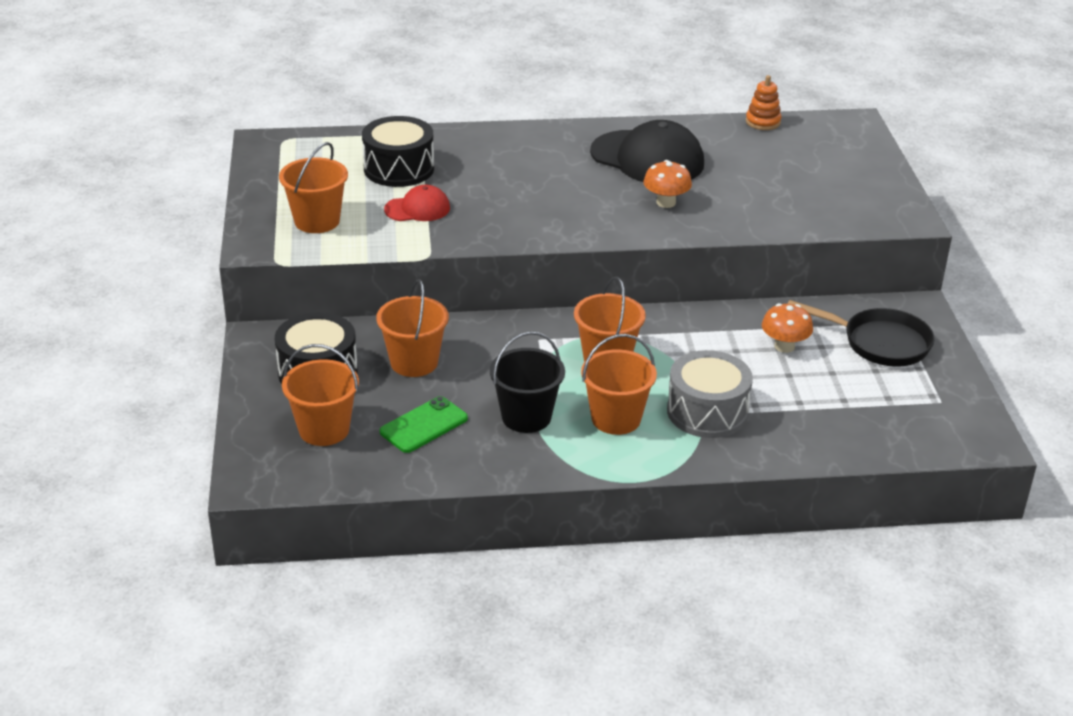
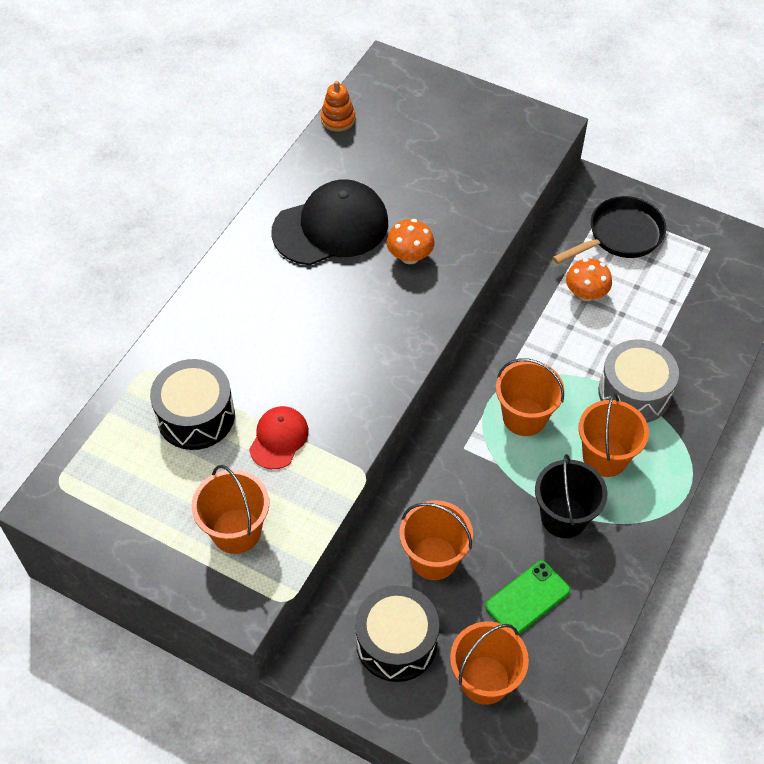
camera: 55 degrees left, 20 degrees up
green phone [380,396,468,453] -> green phone turned 60 degrees clockwise [485,560,570,634]

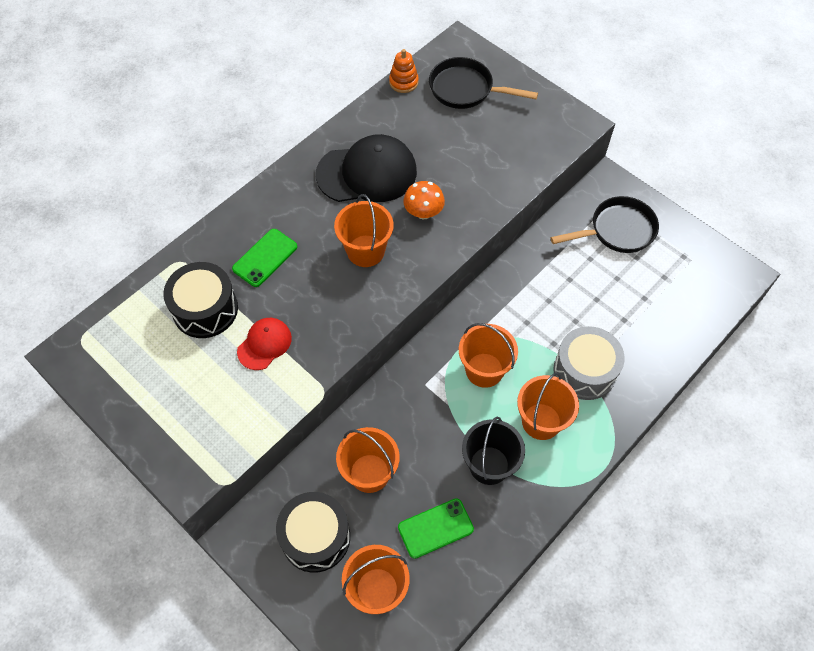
camera: 15 degrees right, 5 degrees up
orange bucket [191,465,269,554] -> orange bucket moved to [334,194,394,267]
orange mushroom [566,258,612,301] -> none
none -> green phone [232,229,297,287]
none -> black pan [429,57,538,109]

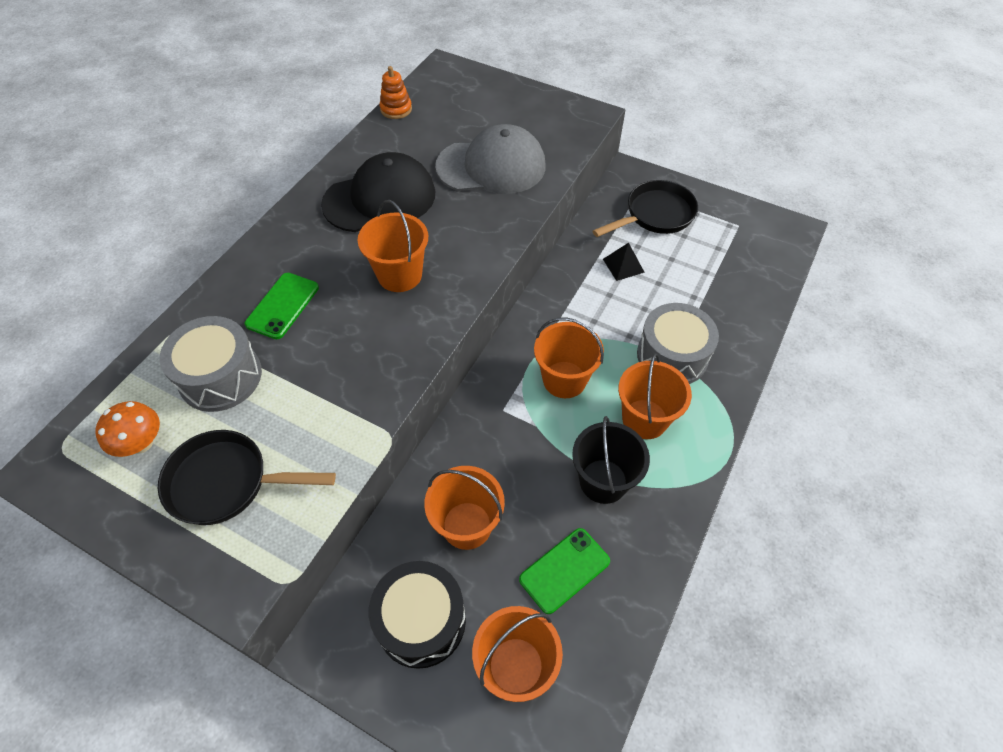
camera: 15 degrees left, 5 degrees down
black drum [163,262,238,338] -> grey drum [159,316,262,412]
red cap [237,318,292,370] -> none
orange mushroom [403,181,445,219] -> orange mushroom moved to [95,401,160,457]
black pan [429,57,538,109] -> black pan moved to [158,430,336,525]
none -> grey cap [435,124,546,194]
none -> black pyramid [603,243,645,281]

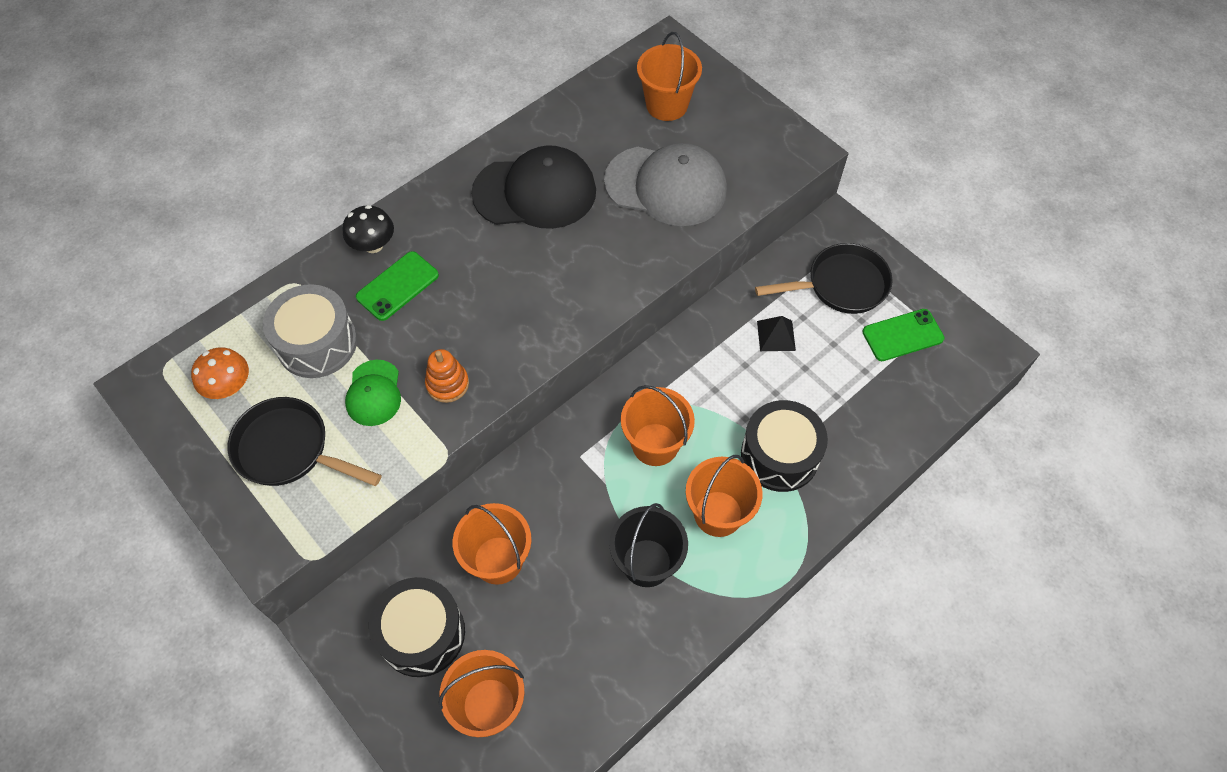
camera: 20 degrees right, 5 degrees up
orange bucket [358,200,428,292] -> orange bucket moved to [637,32,702,121]
orange stacking toy [379,66,412,119] -> orange stacking toy moved to [425,349,469,403]
green phone [519,528,610,614] -> green phone moved to [862,309,945,361]
grey drum [637,303,719,384] -> black drum [741,400,828,492]
none -> black mushroom [343,205,394,253]
none -> green cap [345,360,401,426]

